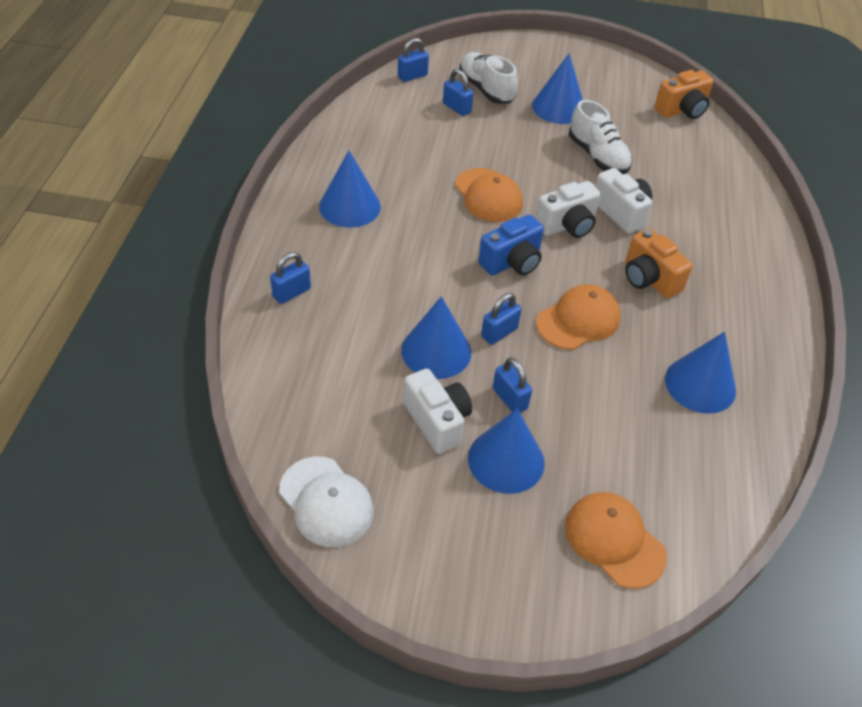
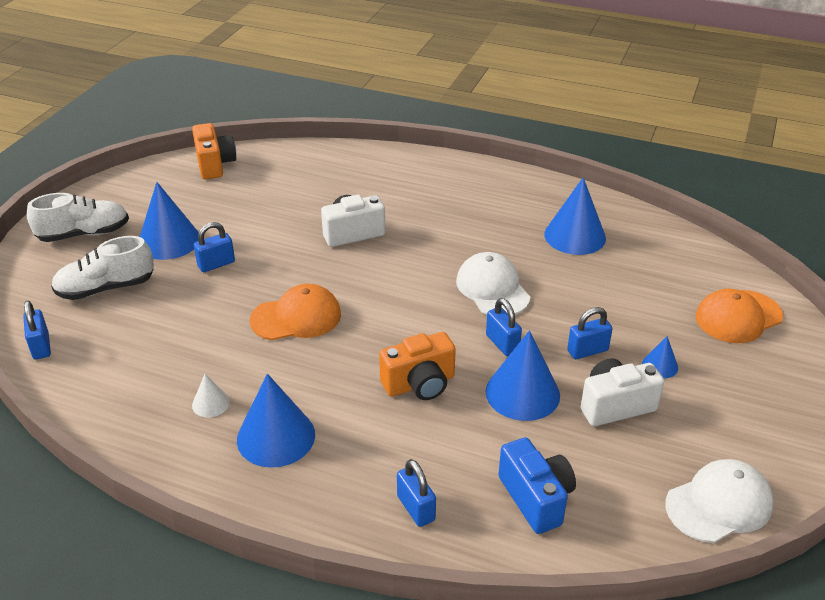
camera: 75 degrees left, 10 degrees down
blue padlock [443,69,473,116] -> blue padlock moved to [194,222,235,272]
blue cone [468,409,544,494] -> blue cone [642,336,678,378], size x0.49
blue camera [478,214,544,276] -> blue camera moved to [498,437,576,534]
white camera [535,181,601,238] -> none
orange cap [536,284,620,350] -> white cap [456,252,530,315]
white shoe [569,100,633,174] -> white shoe moved to [27,193,129,242]
orange camera [625,228,693,299] -> orange camera moved to [379,332,456,400]
none -> white cone [192,374,230,417]

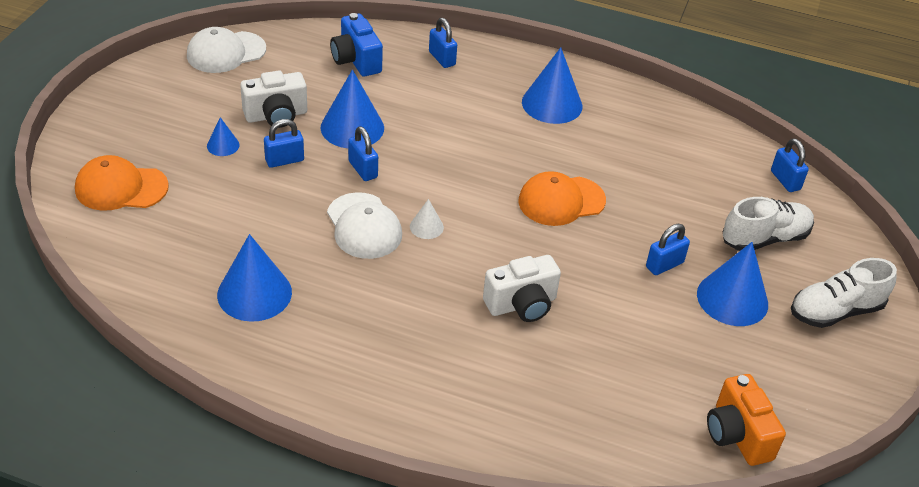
camera: 175 degrees right, 5 degrees up
white cone [192,374,230,417] -> white cone moved to [410,199,444,239]
orange camera [379,332,456,400] -> none
orange cap [696,289,783,343] -> orange cap turned 150 degrees counterclockwise [75,155,169,211]

